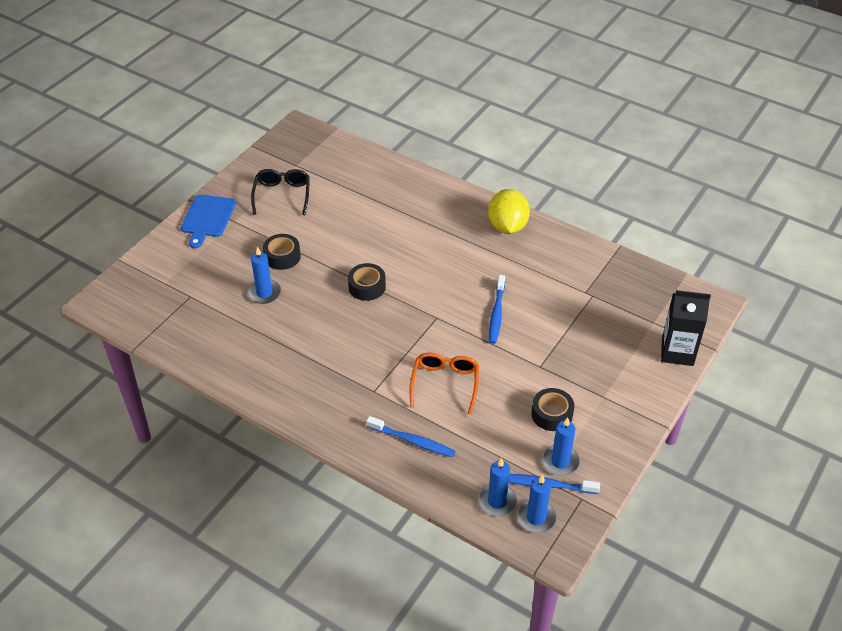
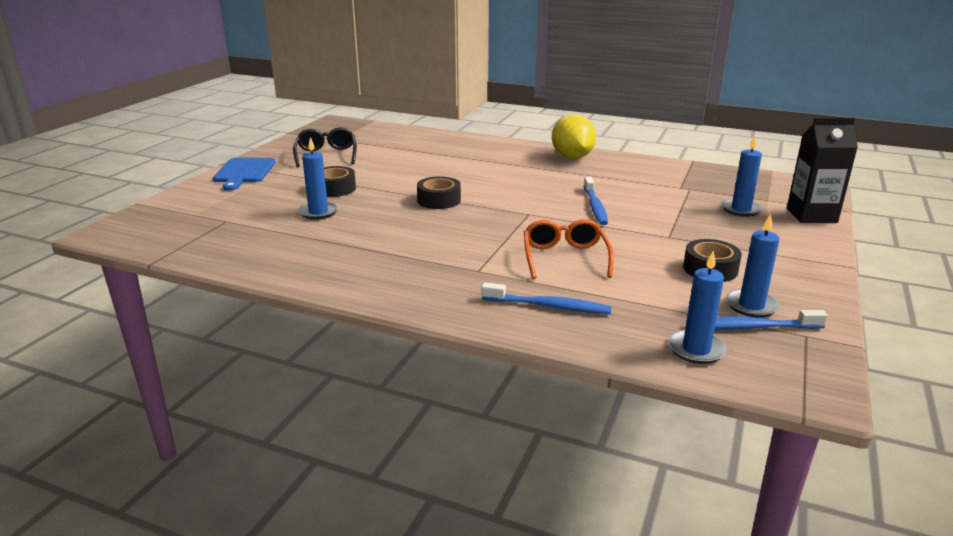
camera: 10 degrees left, 20 degrees down
blue candle [517,475,556,533] -> blue candle moved to [721,136,763,217]

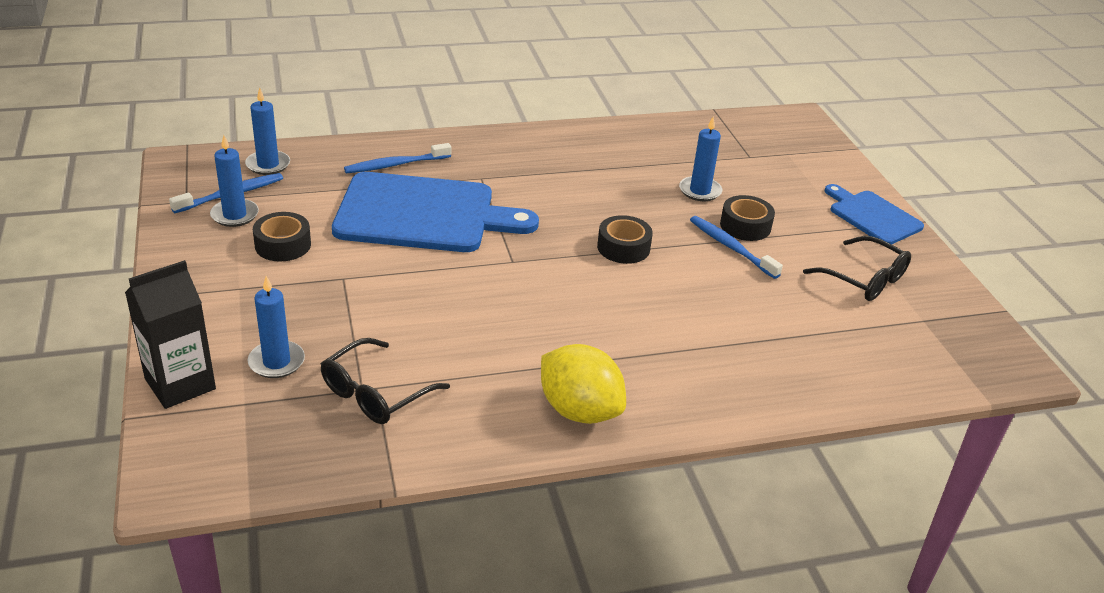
camera: 140 degrees right, 10 degrees up
orange glasses [524,219,614,279] -> blue cutting board [332,172,539,252]
blue toothbrush [584,177,608,225] -> blue toothbrush moved to [690,216,783,279]
none -> black glasses [321,338,450,424]

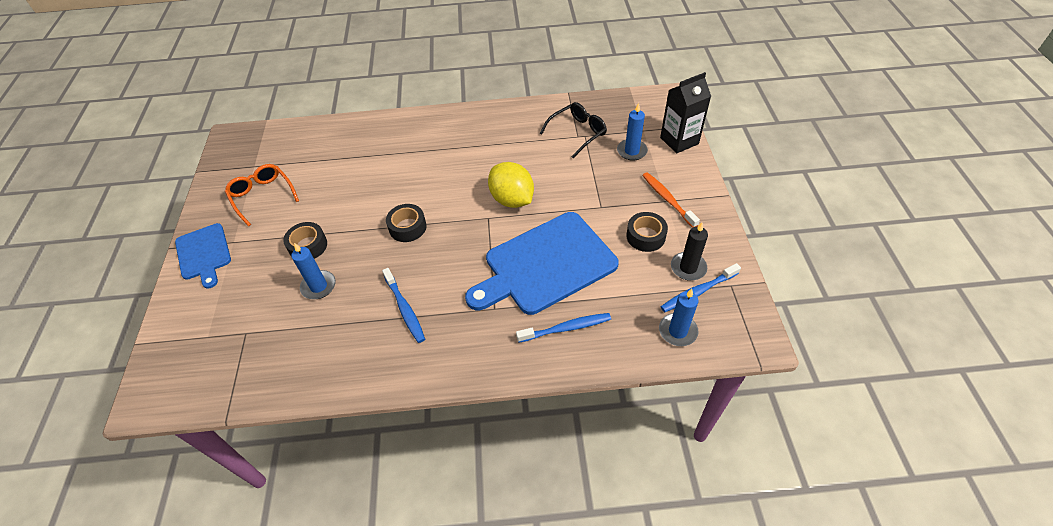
camera: 165 degrees left, 15 degrees up
blue candle [210,135,259,227] -> black candle [671,223,708,281]
blue cutting board [332,172,539,252] -> blue cutting board turned 45 degrees counterclockwise [465,212,619,315]
yellow lemon [541,344,626,424] -> yellow lemon moved to [488,162,534,208]
blue toothbrush [690,216,783,279] -> blue toothbrush moved to [382,268,425,343]
black glasses [803,236,911,301] -> orange glasses [225,164,299,226]
none -> orange toothbrush [642,172,700,228]

